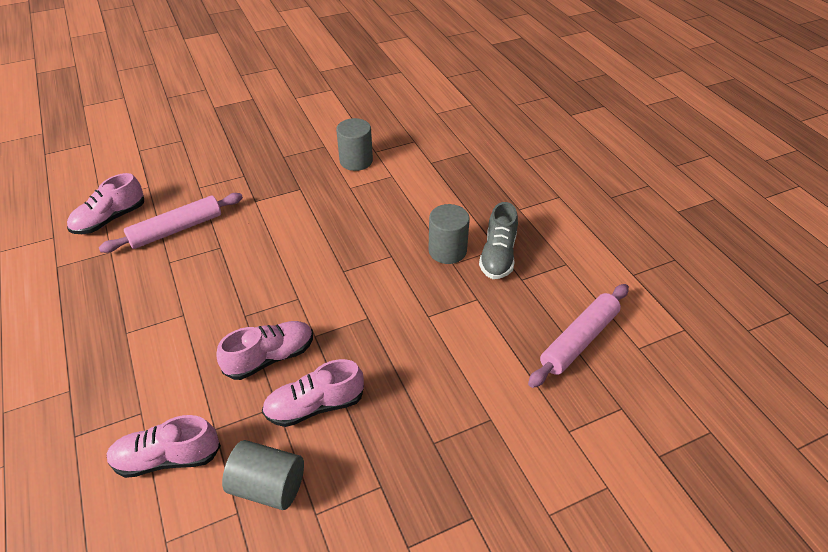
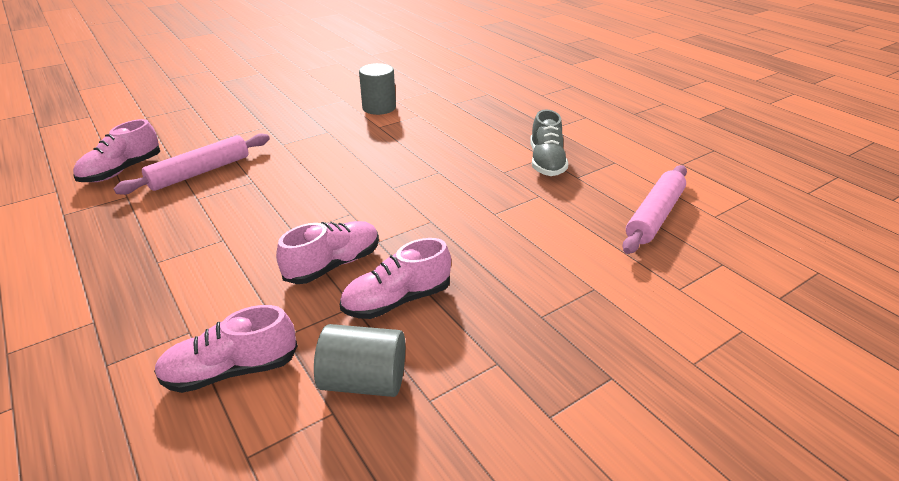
camera: 10 degrees left, 10 degrees down
grey cylinder [429,204,470,264] -> none

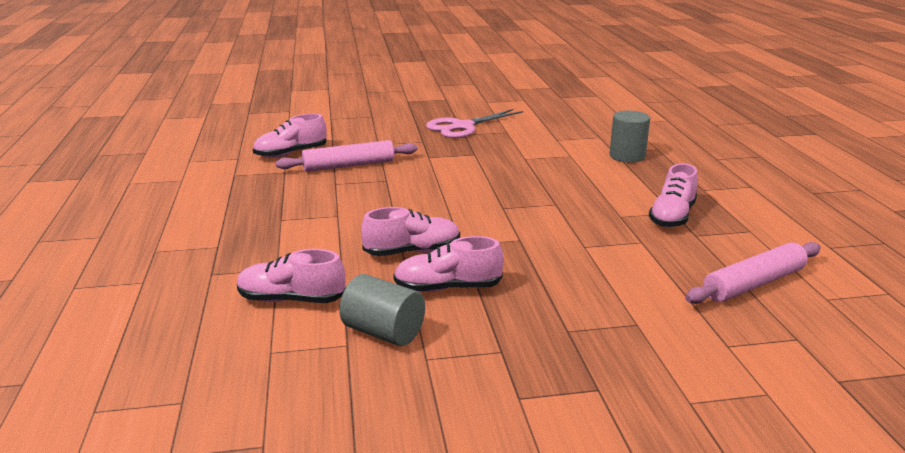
camera: 25 degrees right, 10 degrees down
grey cylinder [359,63,396,115] -> grey cylinder moved to [609,111,650,163]
grey shoe [530,109,568,176] -> pink shoe [649,163,698,228]
none -> pink scissors [426,109,523,138]

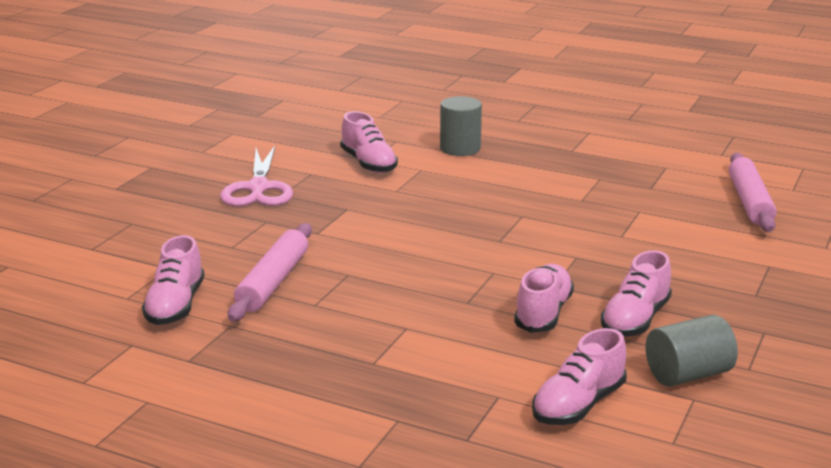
camera: 55 degrees left, 0 degrees up
pink shoe [649,163,698,228] -> pink shoe moved to [340,111,398,173]

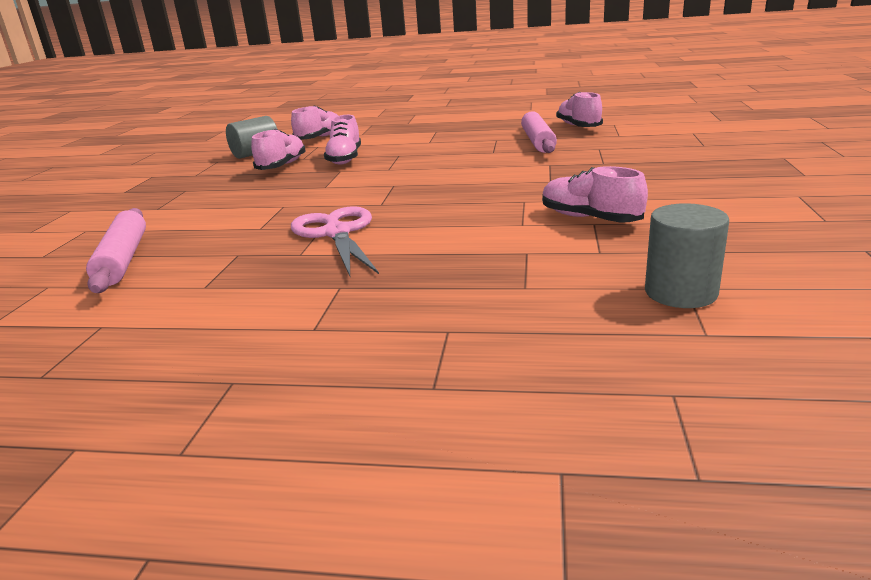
camera: 165 degrees right, 0 degrees up
pink scissors [220,146,293,207] -> pink scissors moved to [291,206,379,276]
grey cylinder [440,96,482,156] -> grey cylinder moved to [645,203,729,308]

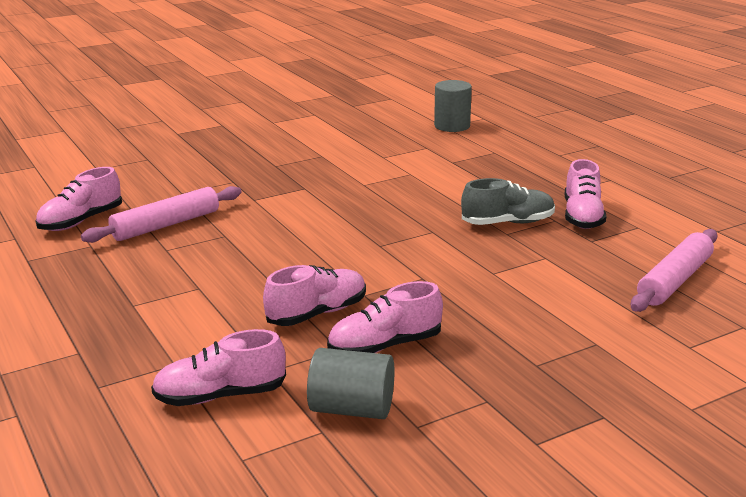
camera: 130 degrees left, 0 degrees up
pink scissors [291,206,379,276] -> grey shoe [461,178,555,225]
pink shoe [542,166,648,222] -> pink shoe moved to [565,159,606,229]

